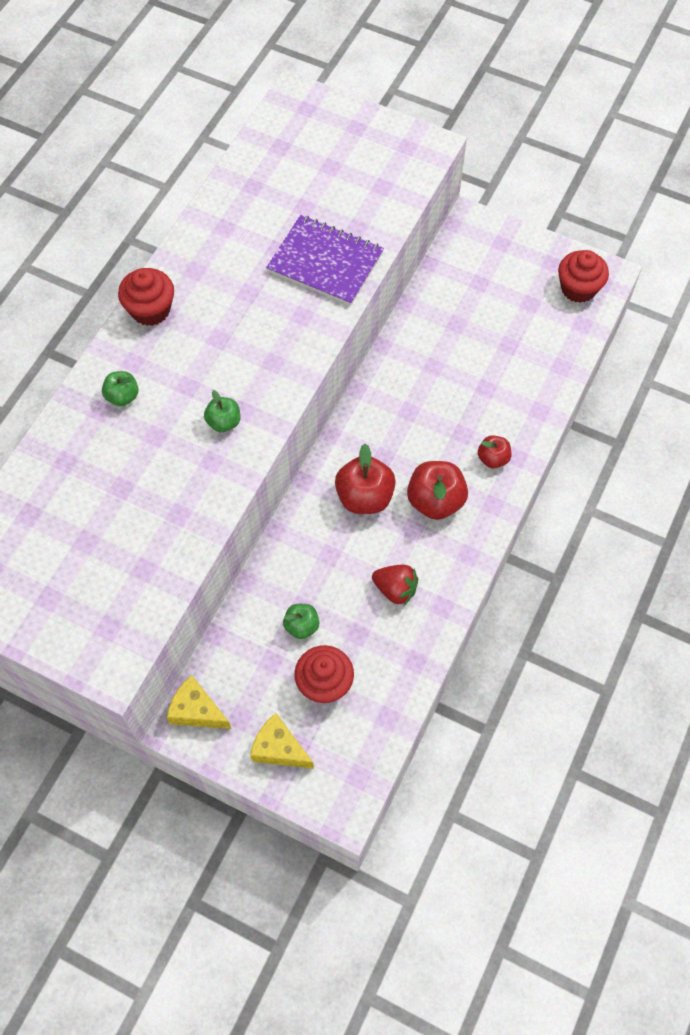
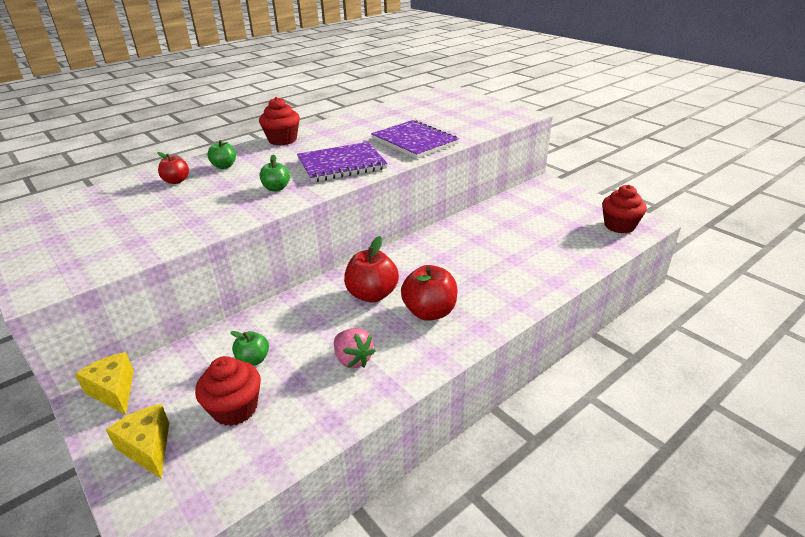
camera: 25 degrees right, 30 degrees down
red strawberry [372,565,418,605] -> pink strawberry [334,328,376,368]
red apple [478,435,511,468] -> red apple moved to [157,152,189,184]
none -> purple notebook [297,142,388,182]

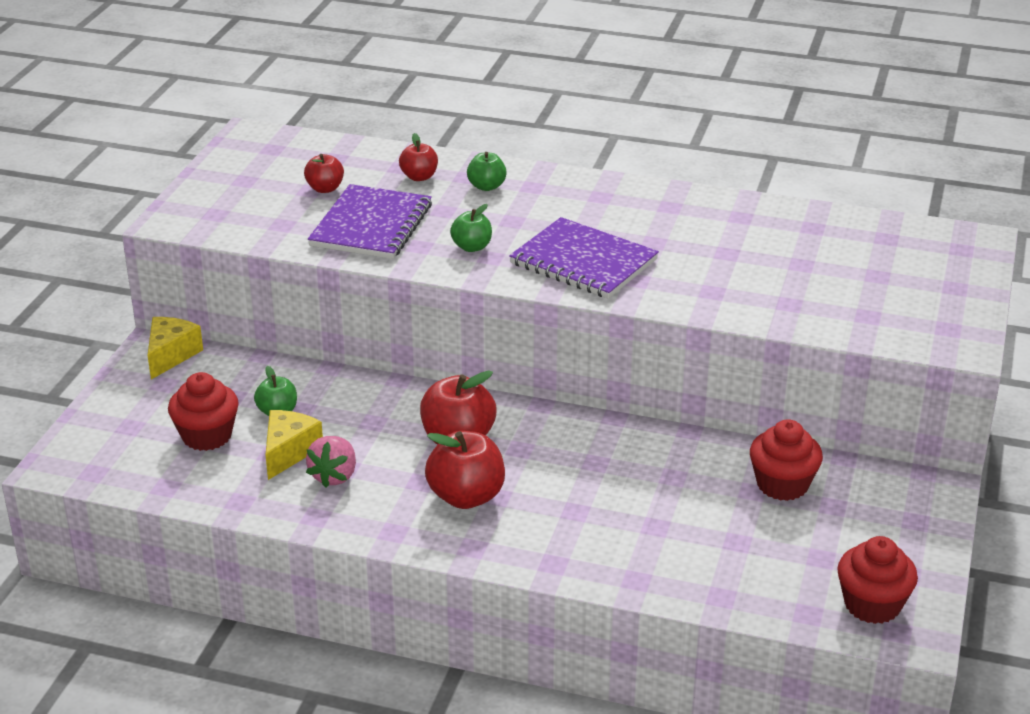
camera: 55 degrees right, 0 degrees up
yellow cheese [106,404,169,478] -> yellow cheese moved to [265,410,323,480]
red cupcake [259,97,300,145] -> red cupcake moved to [750,419,823,501]
purple notebook [371,120,459,158] -> purple notebook moved to [308,184,432,259]
none -> red apple [304,154,344,193]

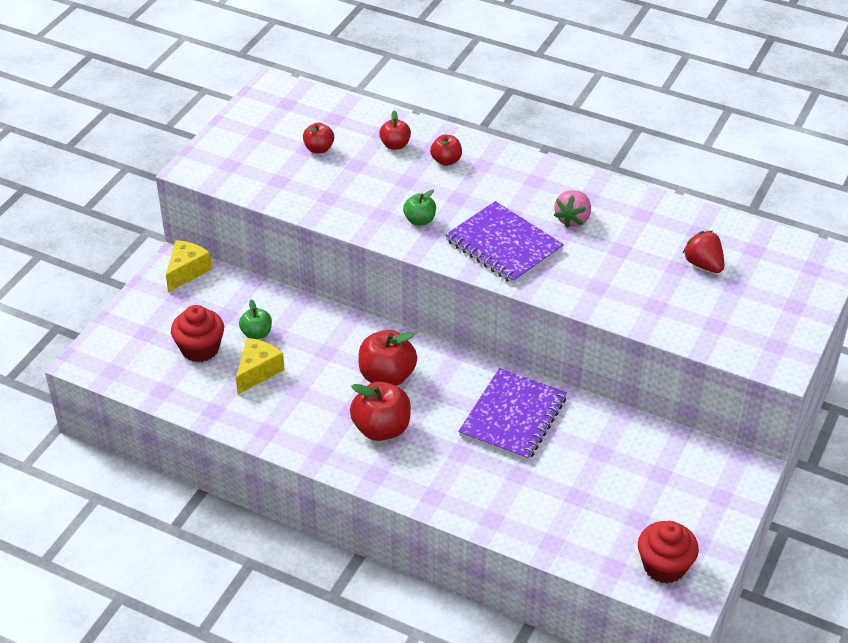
camera: 10 degrees right, 10 degrees up
pink strawberry [306,436,356,488] -> pink strawberry moved to [554,190,591,228]
purple notebook [308,184,432,259] -> purple notebook moved to [458,368,567,461]
green apple [467,152,507,191] -> red apple [430,135,462,166]
red cupcake [750,419,823,501] -> none
none -> red strawberry [682,231,724,273]

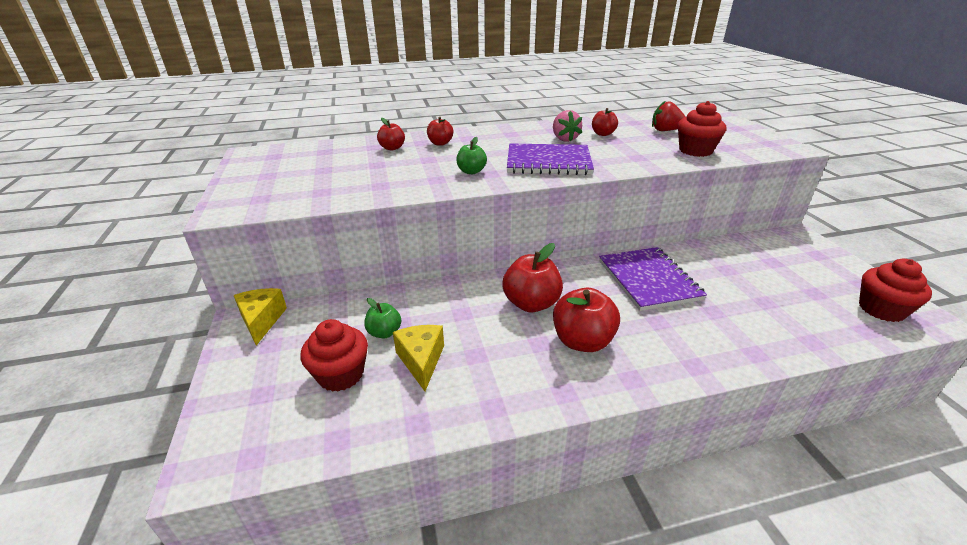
camera: 40 degrees left, 10 degrees down
red apple [303,123,334,153] -> red apple moved to [592,108,618,136]
none -> red cupcake [678,101,726,157]

